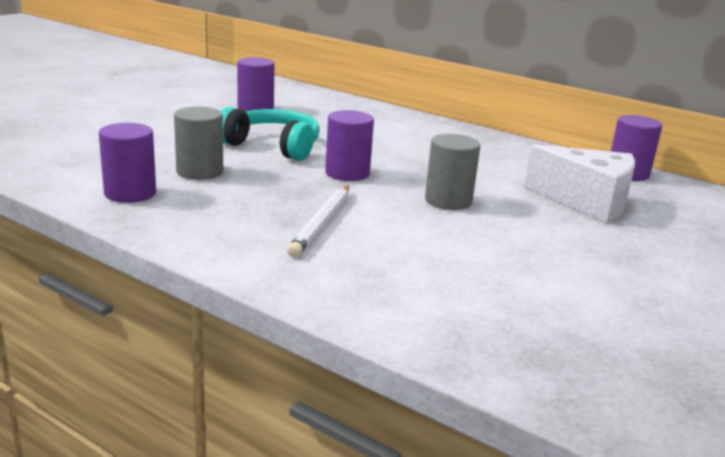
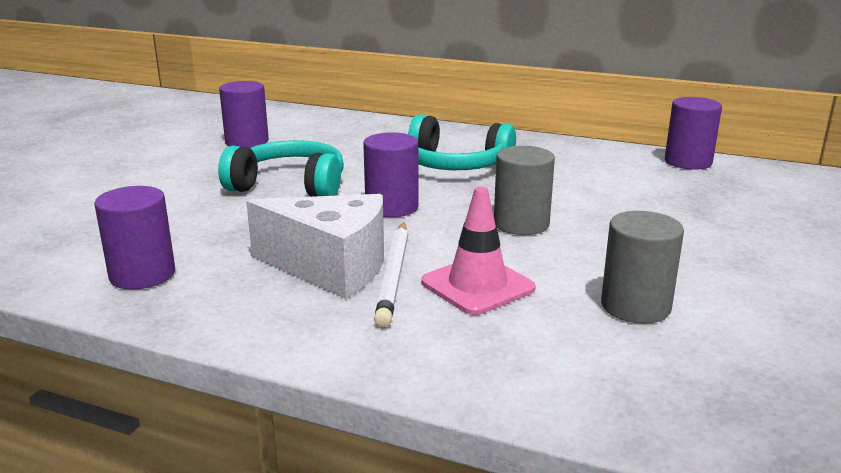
camera: 10 degrees left, 0 degrees up
grey cylinder [174,106,223,180] -> grey cylinder moved to [601,211,684,323]
white cheese [524,144,635,224] -> white cheese moved to [246,194,384,299]
none -> turquoise headphones [408,114,516,170]
none -> pink traffic cone [421,187,536,315]

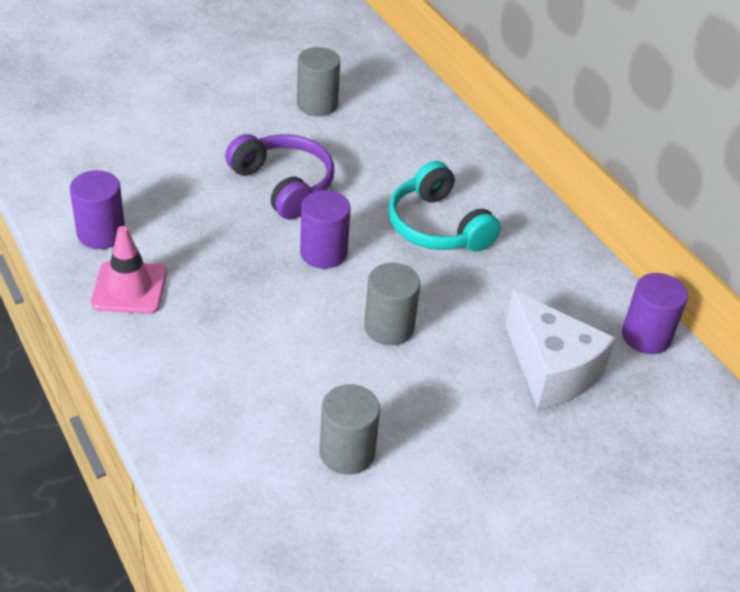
camera: 35 degrees right, 20 degrees up
turquoise headphones [218,140,344,197] -> purple headphones [225,134,334,220]
purple cylinder [219,81,269,148] -> grey cylinder [297,47,340,116]
white cheese [246,194,384,299] -> white cheese moved to [505,290,615,409]
white pencil [374,223,409,327] -> none
pink traffic cone [421,187,536,315] -> pink traffic cone moved to [91,226,167,314]

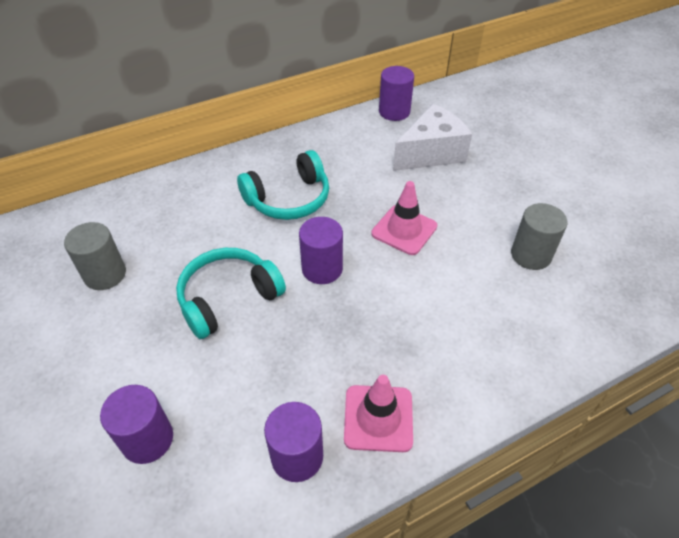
camera: 85 degrees left, 5 degrees up
purple headphones [225,134,334,220] -> turquoise headphones [176,248,286,339]
grey cylinder [364,263,420,345] -> pink traffic cone [371,181,437,255]
none -> purple cylinder [100,385,173,464]

